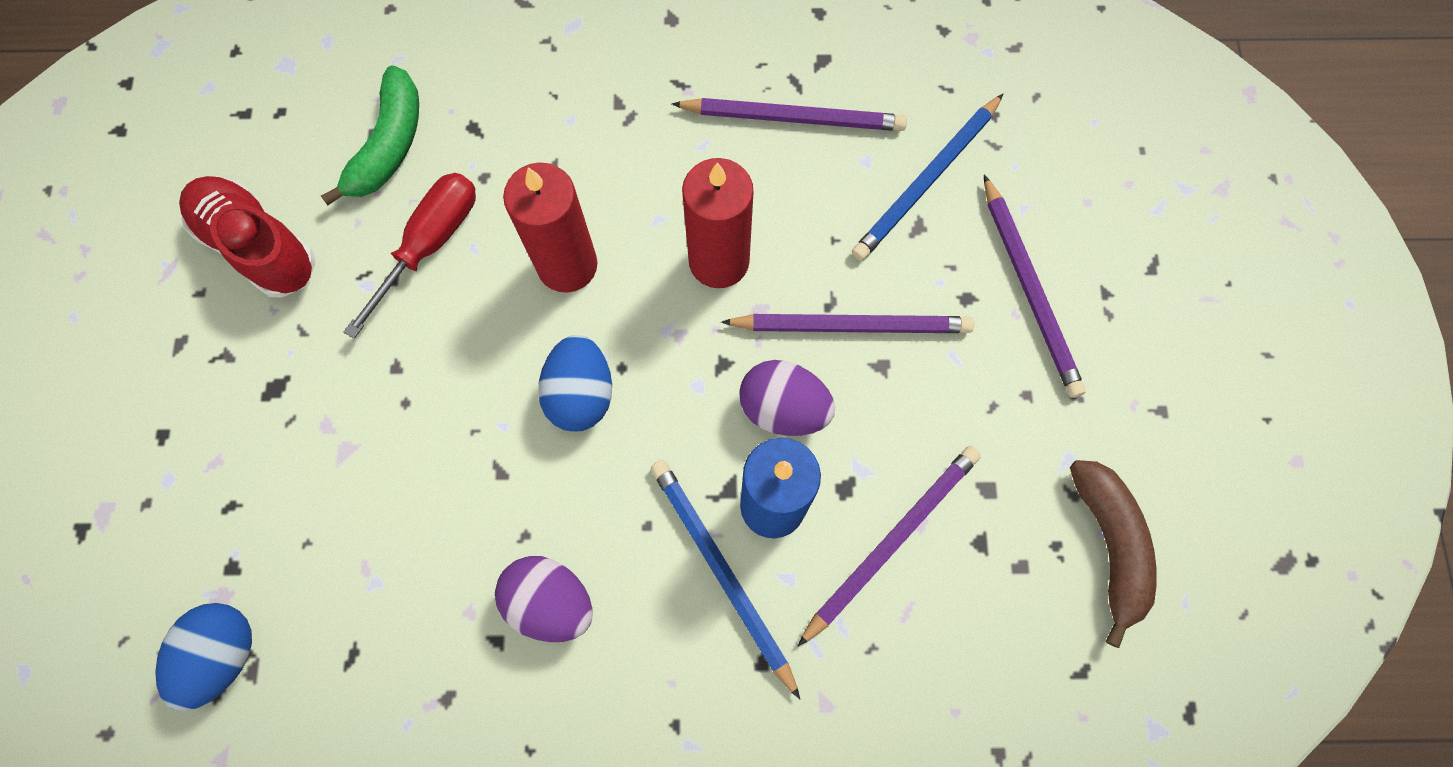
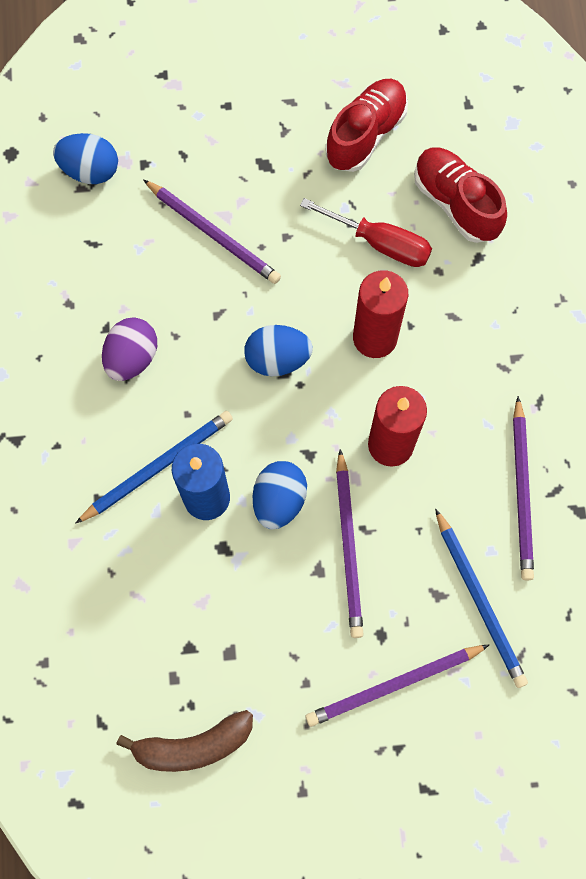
camera: 85 degrees right, 0 degrees up
green banana [321,66,419,205] -> red shoe [414,147,507,243]
purple egg [739,360,835,436] -> blue egg [253,461,307,530]
purple pencil [798,446,981,647] -> purple pencil moved to [143,180,281,284]
blue pencil [852,94,1003,261] -> blue pencil turned 150 degrees counterclockwise [435,508,528,688]

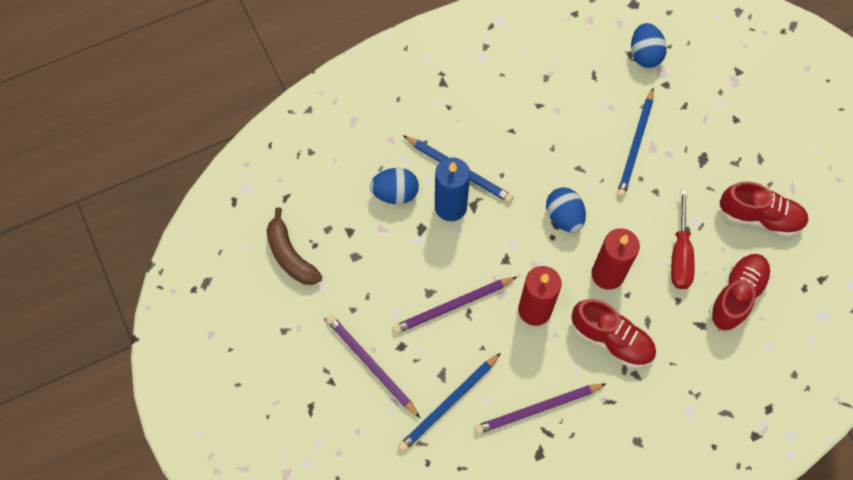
camera: 70 degrees right, 5 degrees down
purple egg [102,317,157,381] -> none
purple pencil [143,180,281,284] -> blue pencil [617,88,654,198]
blue egg [253,461,307,530] -> blue egg moved to [370,168,419,204]
none -> red shoe [572,299,656,368]

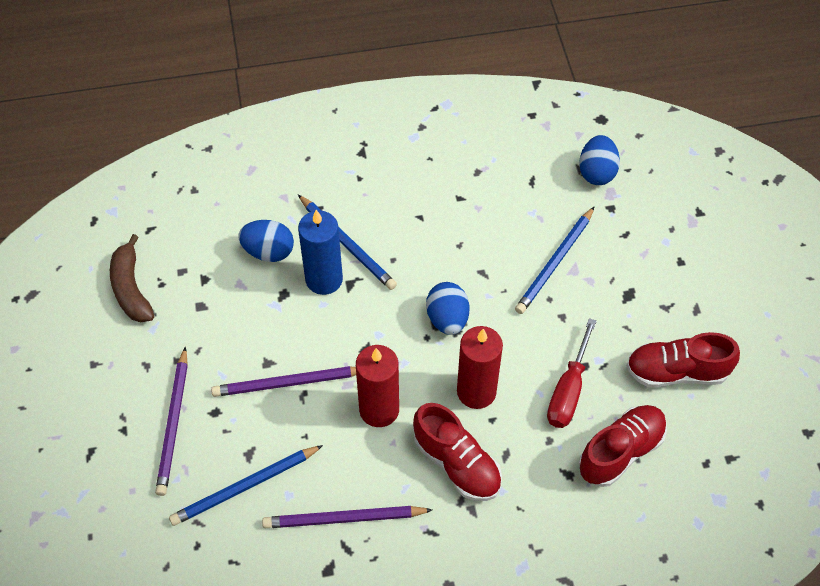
camera: 15 degrees right, 10 degrees down
purple pencil [326,315,420,418] -> purple pencil turned 150 degrees counterclockwise [155,347,188,496]
red shoe [720,181,808,237] -> red shoe turned 150 degrees clockwise [626,332,740,388]

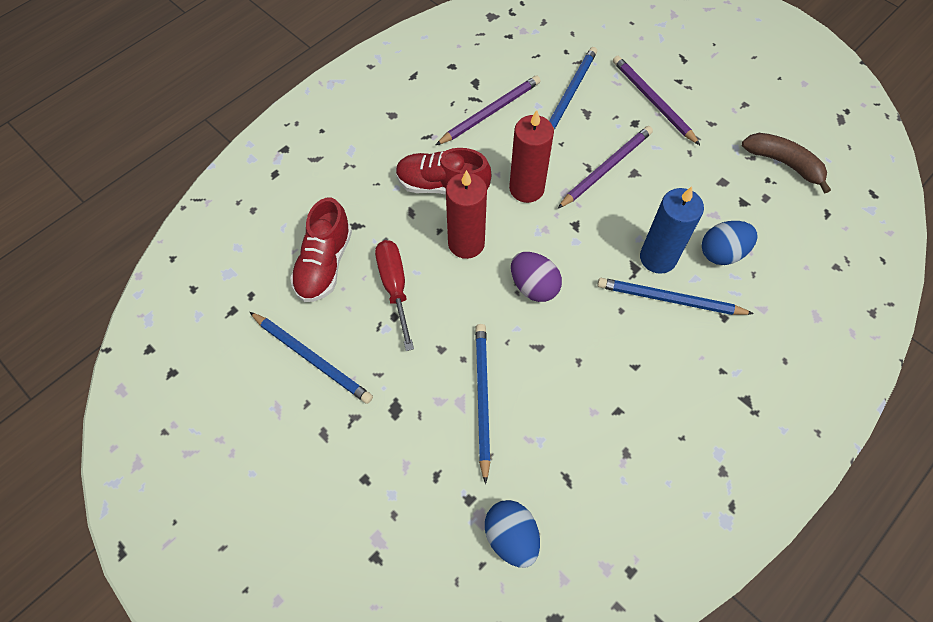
camera: 145 degrees right, 5 degrees up
blue egg [426,282,469,335] -> purple egg [511,252,562,302]
red shoe [626,332,740,388] -> blue pencil [250,312,373,404]

